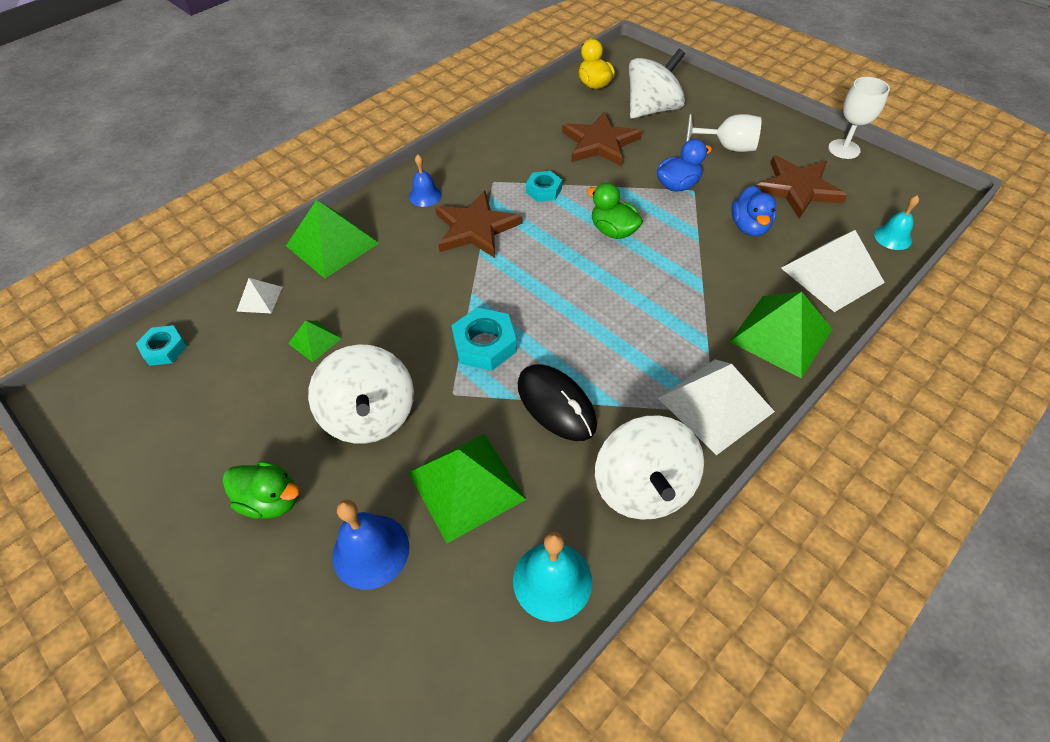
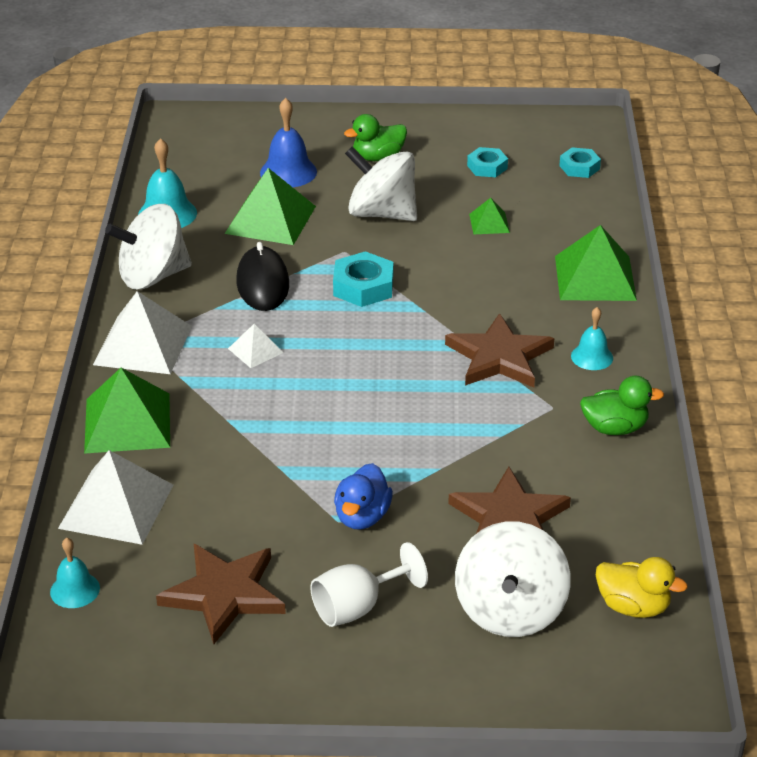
camera: 135 degrees right, 15 degrees down
white pyramid [236,278,282,313] -> white pyramid moved to [228,324,284,368]
blue bell [409,155,442,207] -> turquoise bell [571,307,613,370]
black mouse [518,364,597,441] -> black mouse turned 75 degrees clockwise [236,242,289,311]
turquoise nut [526,171,562,202] -> turquoise nut moved to [467,147,508,177]
green duck [587,183,643,239] -> green duck moved to [580,376,664,435]
white spinning top [595,415,704,520] -> white spinning top turned 60 degrees counterclockwise [105,204,192,289]
blue duck [731,185,776,236] -> none
white goblet [828,77,890,159] -> none

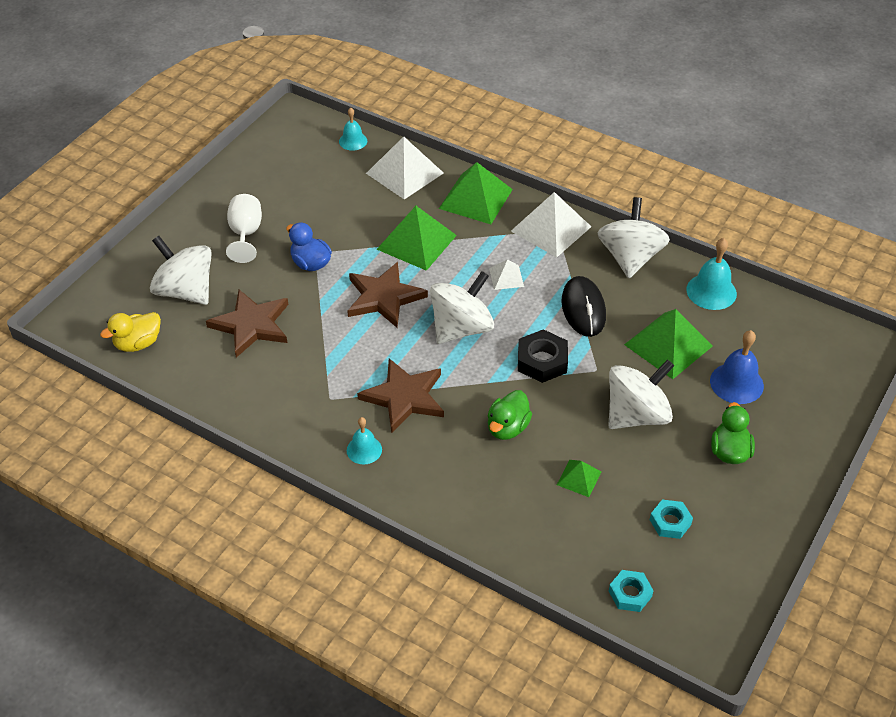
camera: 120 degrees right, 10 degrees up
brown star [156,544,286,644] -> brown star moved to [347,262,428,328]
black mouse [236,242,289,311] -> black mouse turned 60 degrees clockwise [561,276,606,337]
turquoise nut [333,251,393,307] -> black nut [518,329,568,383]
green pyramid [555,225,637,301] -> green pyramid moved to [377,206,457,271]
green duck [580,376,664,435] -> green duck moved to [488,390,532,440]
none -> white spinning top [430,271,494,344]

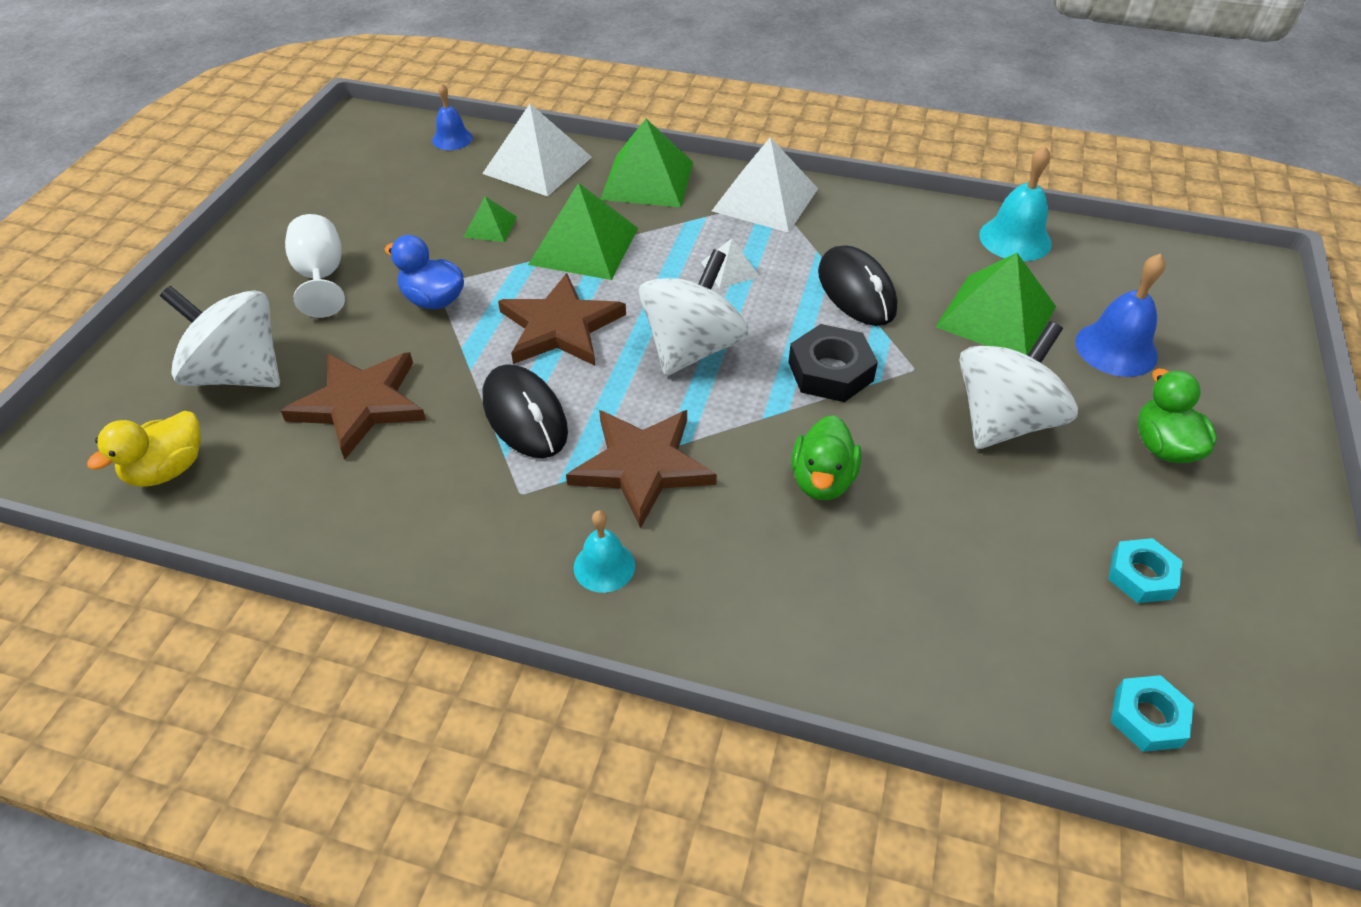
camera: 15 degrees left, 0 degrees up
turquoise bell [339,107,367,151] -> blue bell [432,83,473,150]
green pyramid [557,460,601,497] -> green pyramid moved to [464,196,517,242]
white spinning top [598,197,670,278] -> none
none -> black mouse [483,364,568,458]

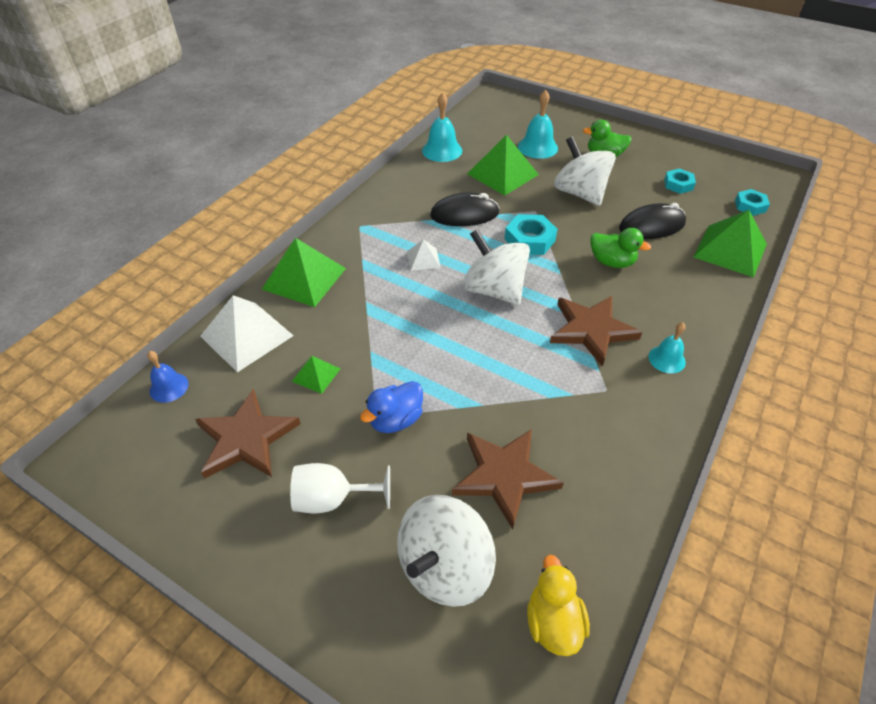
camera: 75 degrees left, 0 degrees up
yellow duck [87,411,201,487] -> yellow duck turned 150 degrees counterclockwise [527,555,590,656]
black mouse [483,364,568,458] -> black mouse moved to [619,203,686,239]
brown star [498,273,626,366] -> brown star moved to [195,388,301,479]
green pyramid [528,183,638,280] -> green pyramid moved to [693,210,767,278]
white pyramid [712,137,818,233] -> none
black nut [788,324,878,402] -> turquoise nut [505,214,557,255]
blue bell [1075,253,1165,377] -> turquoise bell [518,90,558,159]

